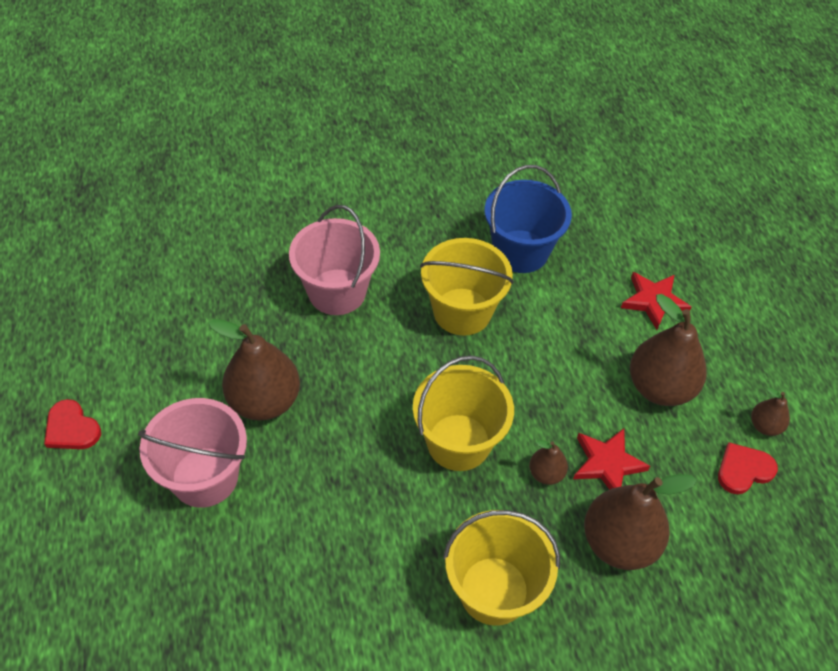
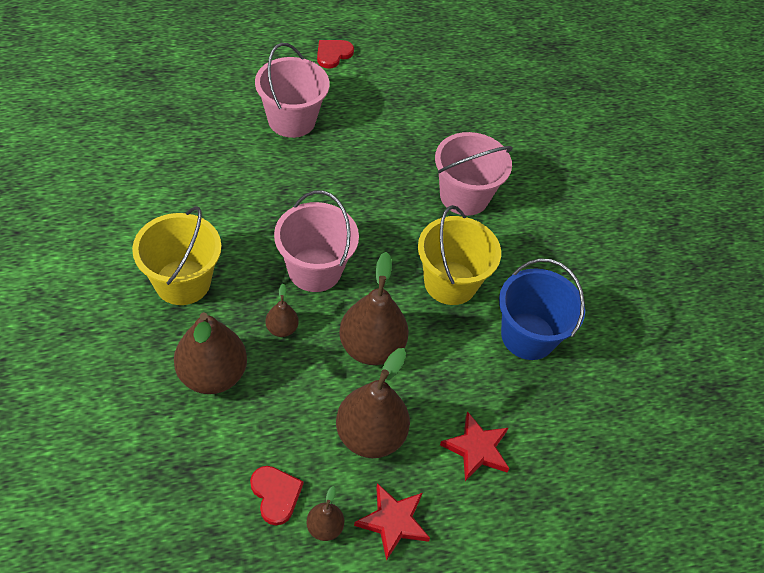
camera: 85 degrees right, 0 degrees up
brown pear [208,319,300,421] -> brown pear moved to [339,252,409,365]
yellow bucket [413,355,514,471] -> pink bucket [274,190,359,292]
red star [573,428,650,490] -> red star moved to [354,483,430,561]

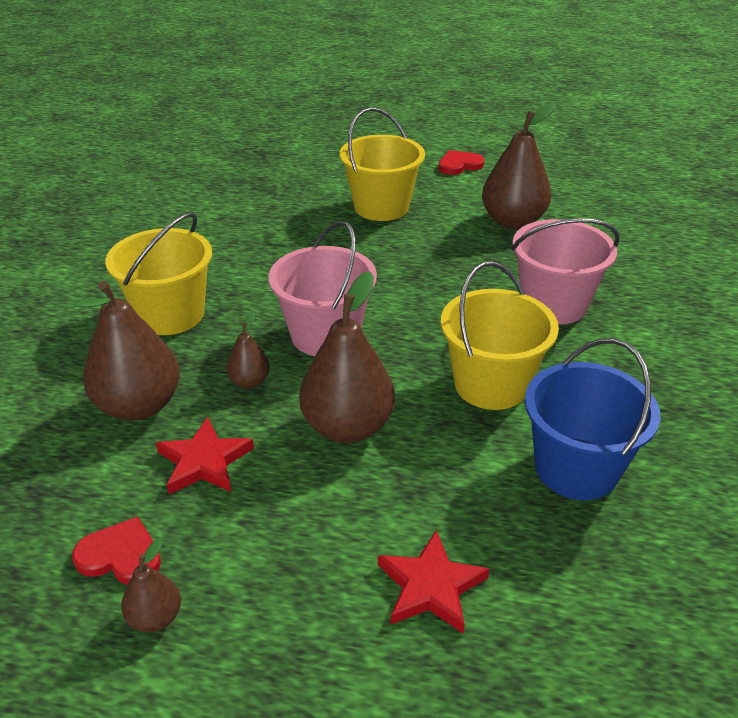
camera: 30 degrees right, 15 degrees down
red heart [250,466,304,525] -> red heart turned 75 degrees counterclockwise [72,516,161,585]
pink bucket [255,43,329,138] -> yellow bucket [340,107,425,221]
brown pear [336,348,410,458] -> brown pear moved to [482,103,555,229]
red star [354,483,430,561] -> red star moved to [156,417,254,494]

